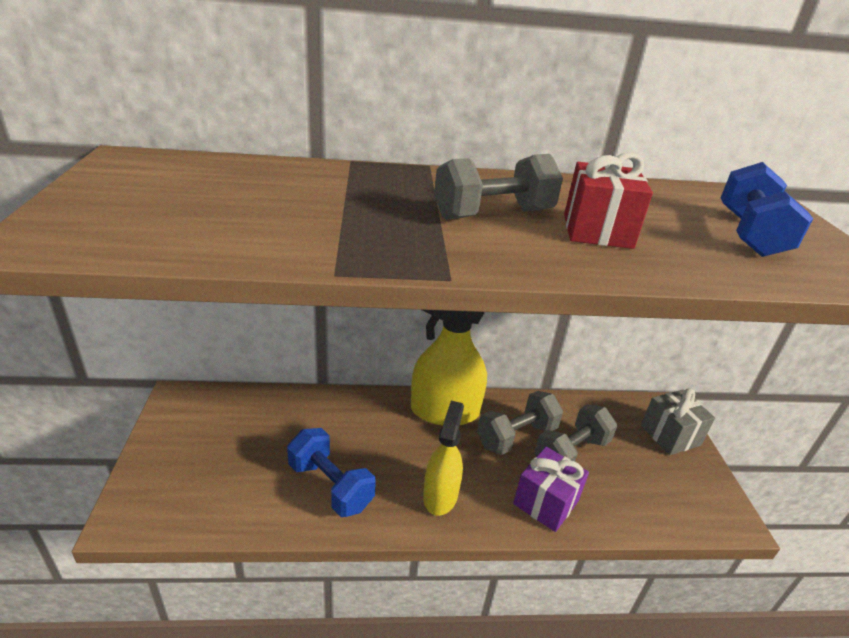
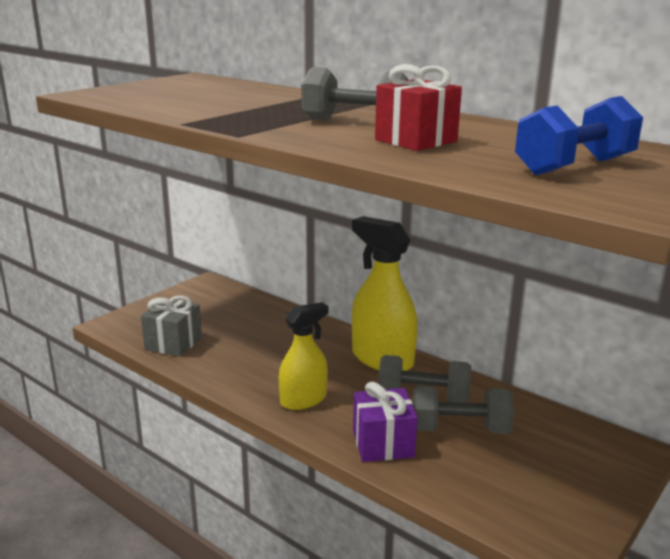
camera: 45 degrees right, 10 degrees down
blue dumbbell [287,428,376,517] -> none
grey gift [641,388,715,455] -> grey gift moved to [141,295,202,357]

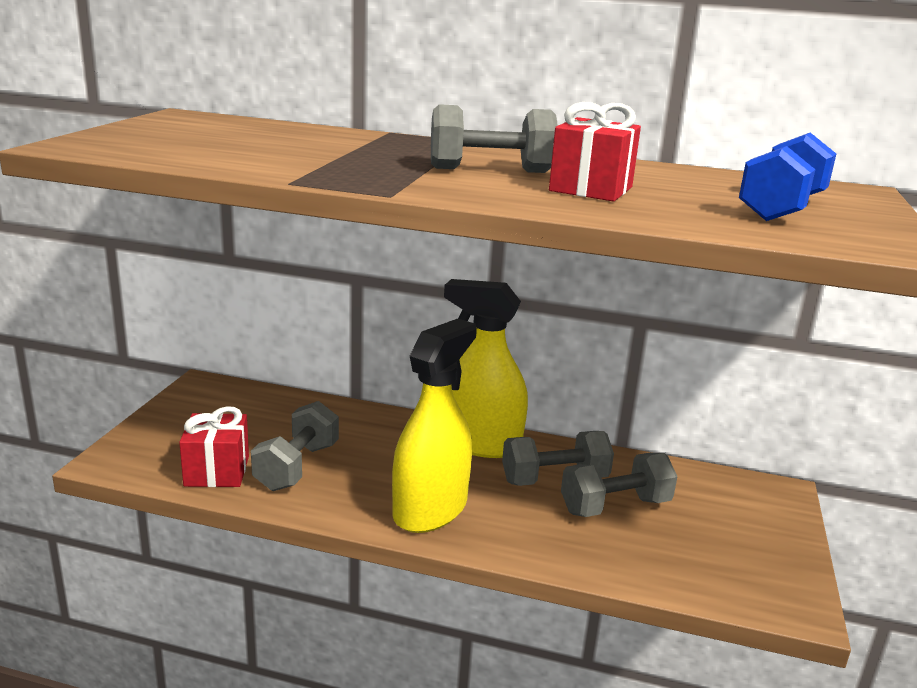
camera: 25 degrees left, 0 degrees up
grey gift [141,295,202,357] -> red gift [179,406,249,487]
yellow spray bottle [279,302,329,410] -> yellow spray bottle [392,319,477,533], size x1.55
purple gift [353,381,418,462] -> none
none -> grey dumbbell [251,401,339,491]

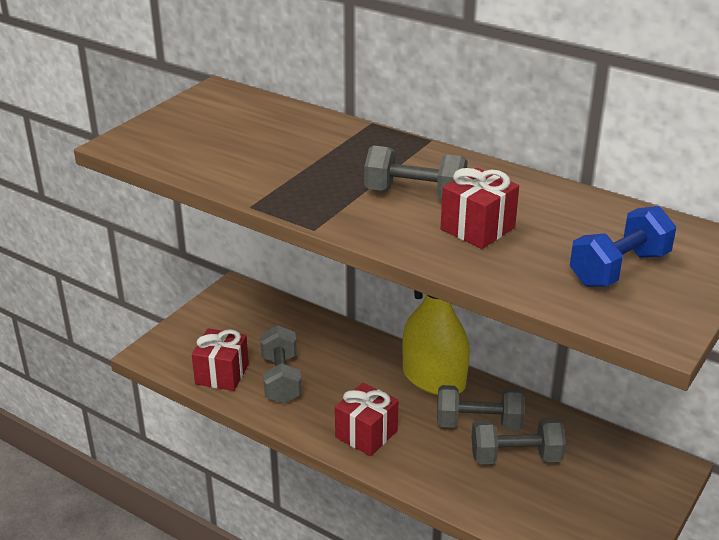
camera: 20 degrees right, 10 degrees up
grey dumbbell [251,401,339,491] -> grey dumbbell turned 45 degrees counterclockwise [260,325,302,404]
yellow spray bottle [392,319,477,533] -> red gift [335,383,398,456]

